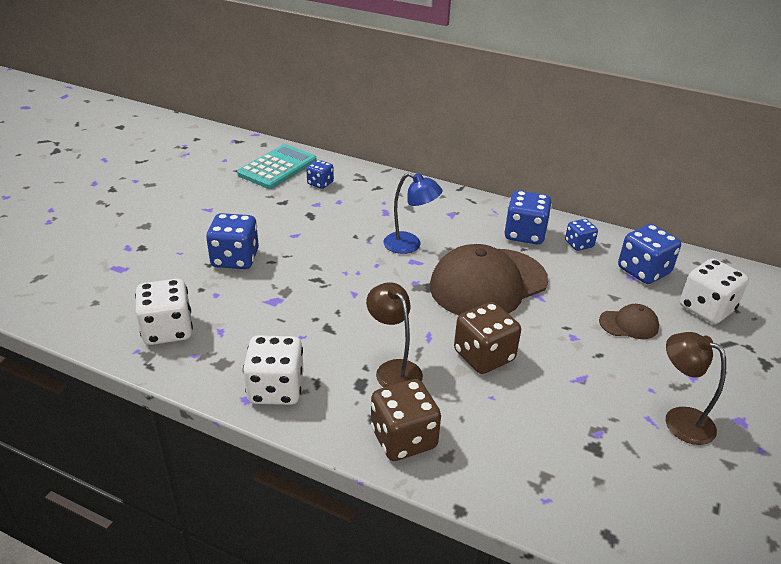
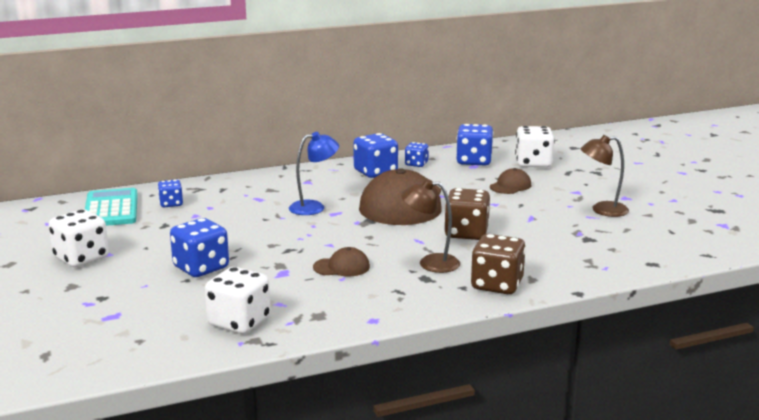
camera: 45 degrees left, 15 degrees down
white dice [243,335,304,405] -> white dice moved to [49,209,109,267]
none -> brown cap [313,247,370,277]

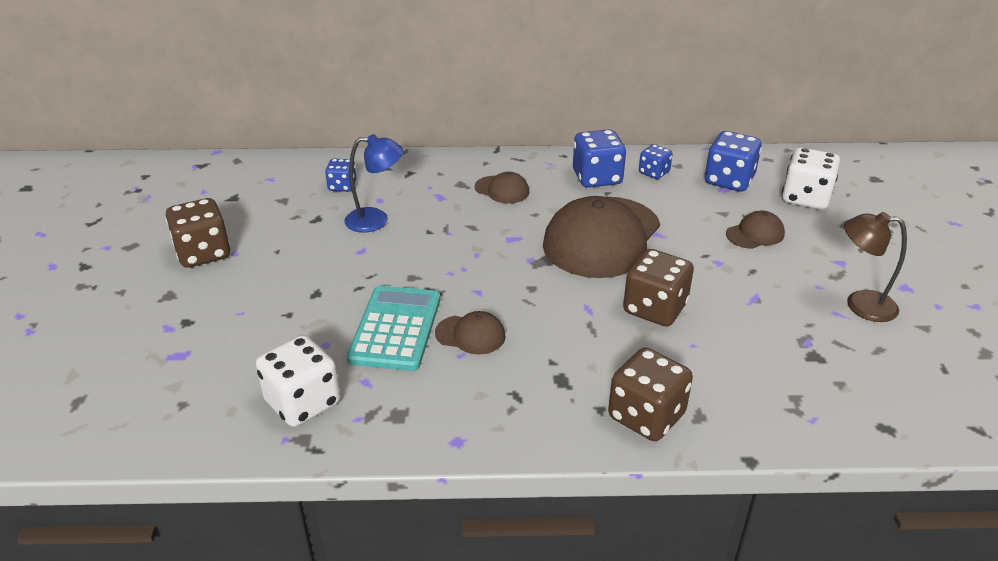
camera: 20 degrees right, 15 degrees up
white dice [49,209,109,267] -> brown dice [165,198,230,268]
turquoise calculator [85,188,138,226] -> turquoise calculator moved to [347,286,440,371]
blue dice [170,218,229,277] -> none
blue lamp [289,132,339,215] -> blue lamp moved to [344,134,403,233]
brown lamp [401,179,460,273] -> none
none -> brown cap [475,172,529,204]

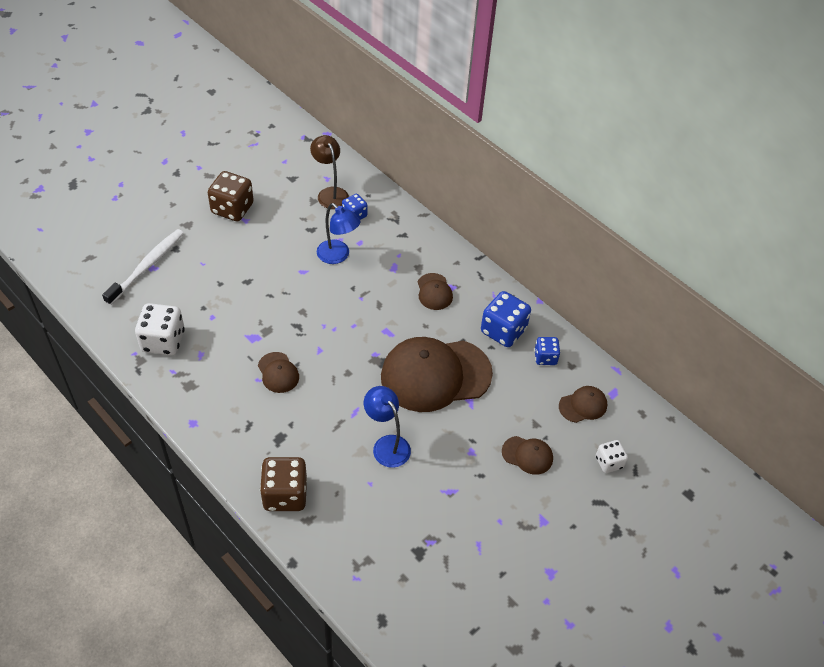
camera: 45 degrees right, 15 degrees up
turquoise calculator [347,286,440,371] -> none
brown dice [623,249,694,327] -> blue lamp [364,386,411,468]
blue dice [705,131,762,192] -> brown cap [559,386,607,423]
white dice [782,147,840,210] -> white dice [596,440,628,473], size x0.58
brown lamp [844,212,907,322] -> brown lamp moved to [310,135,349,209]
none -> white toothbrush [102,229,184,305]

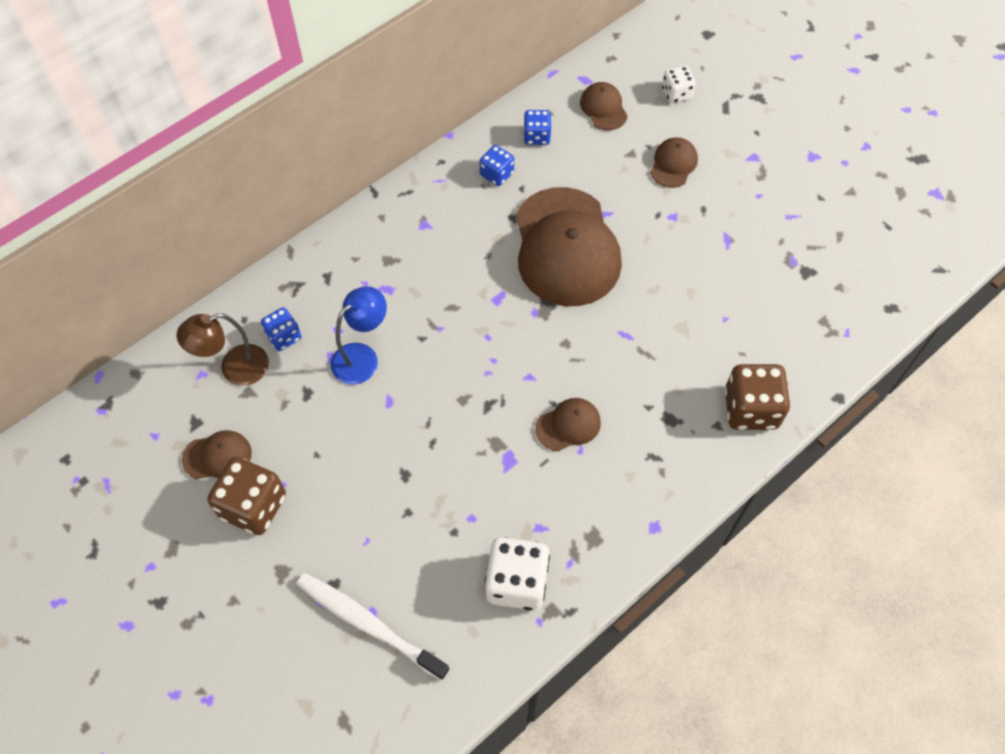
camera: 85 degrees left, 10 degrees up
blue lamp [364,386,411,468] -> none
brown cap [418,273,453,310] -> brown cap moved to [182,430,252,479]
blue dice [481,291,531,347] -> blue dice [480,145,514,186], size x0.58

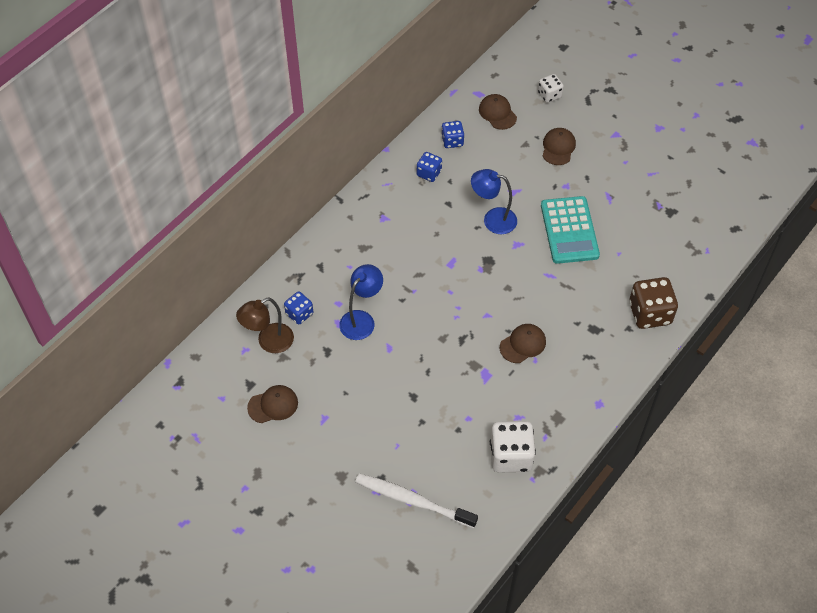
camera: 10 degrees left, 5 degrees down
brown dice [207,457,286,535] -> none
brown cap [516,187,622,306] -> blue lamp [471,169,517,234]
none -> turquoise calculator [541,196,600,264]

